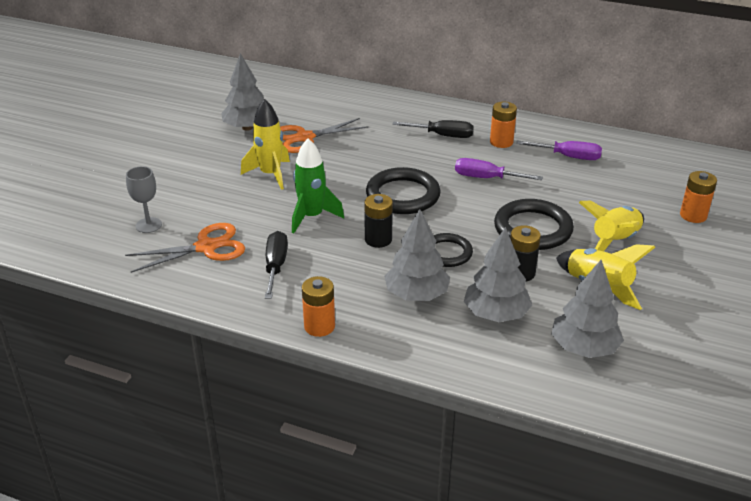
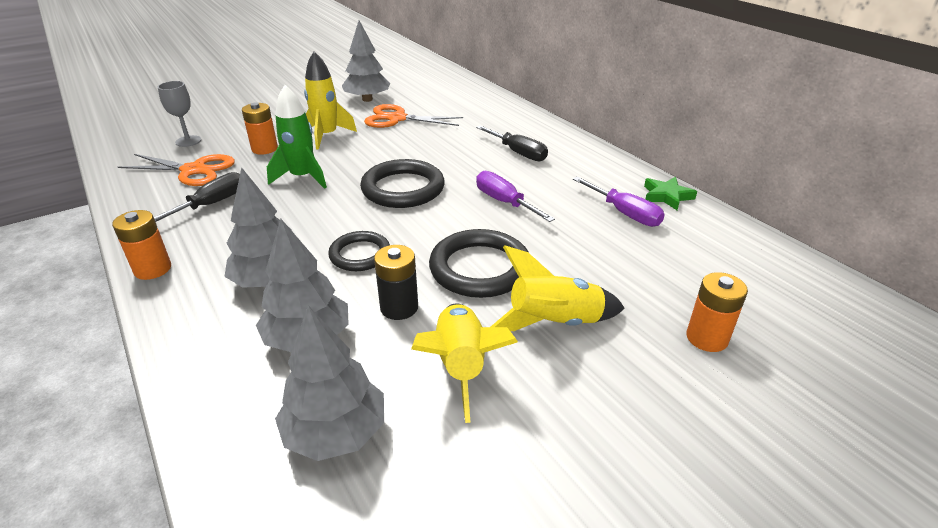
camera: 35 degrees right, 0 degrees up
black battery [364,194,393,248] -> none
orange battery [490,102,517,148] -> orange battery moved to [242,102,278,155]
none -> green star [644,177,697,210]

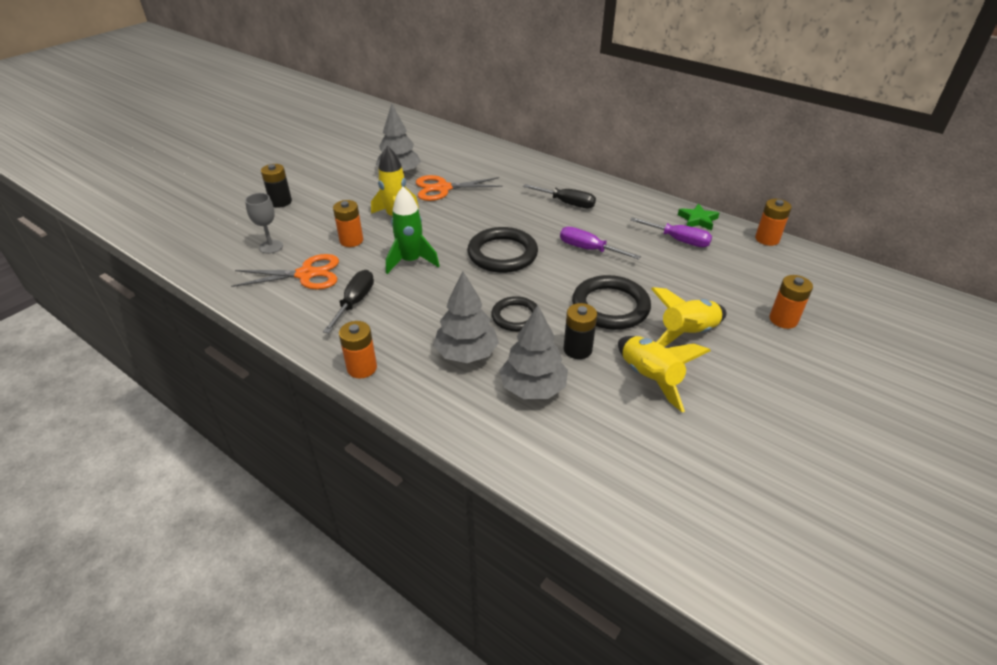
camera: 20 degrees left, 5 degrees up
grey tree [275,306,384,461] -> none
none -> black battery [261,164,292,208]
none -> orange battery [755,199,792,246]

